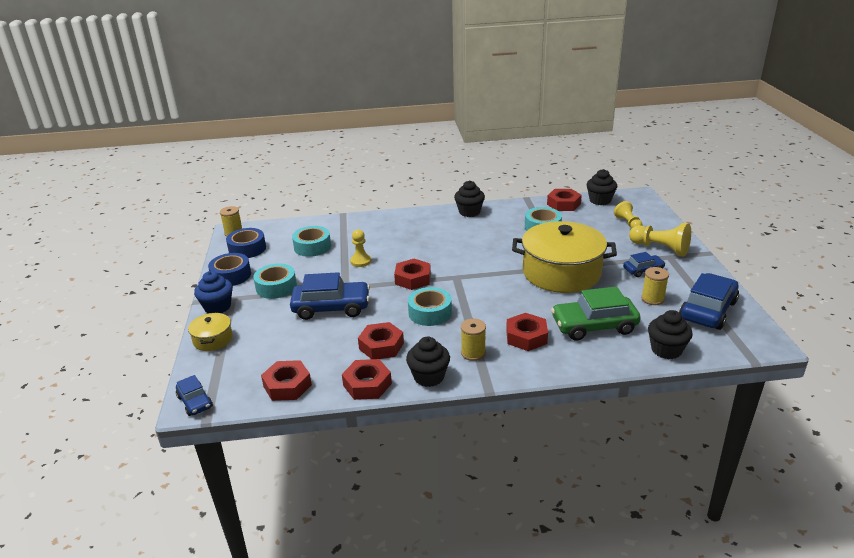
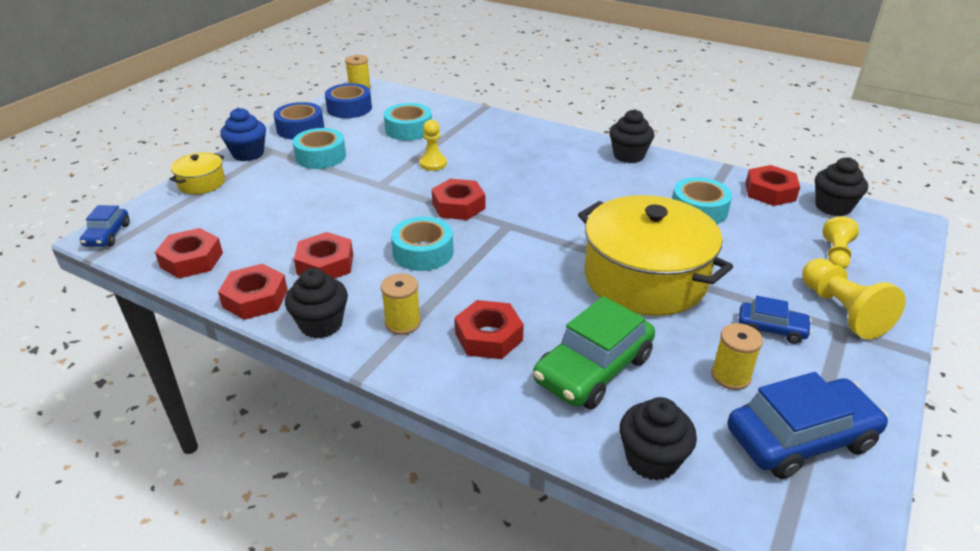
camera: 35 degrees right, 5 degrees up
blue car [290,272,370,320] -> none
green car [551,287,641,341] -> green car turned 75 degrees counterclockwise [533,296,655,409]

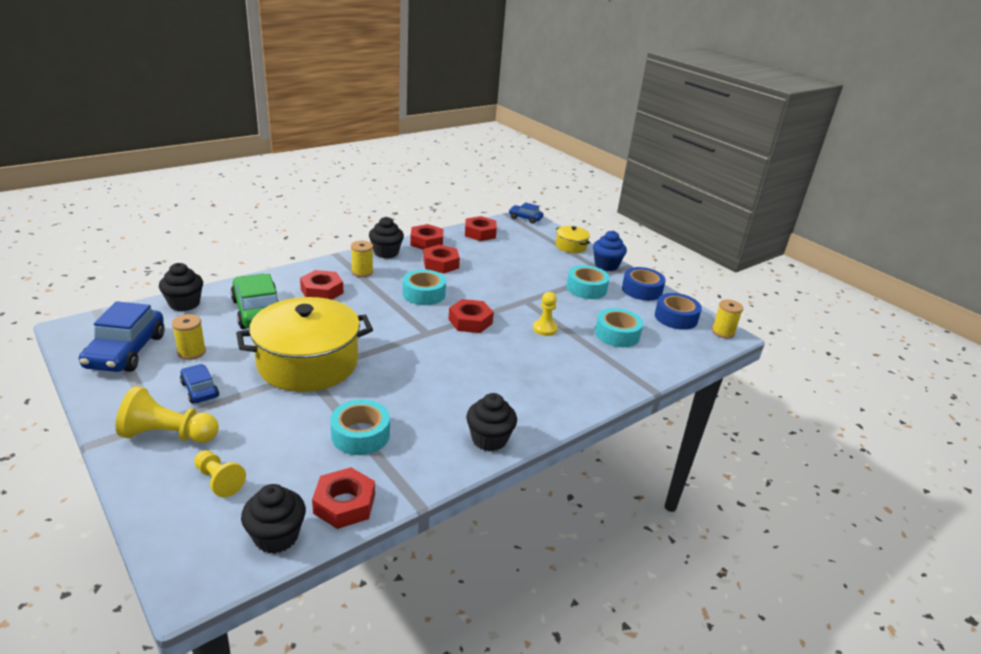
camera: 110 degrees right, 5 degrees down
blue car [739,296,812,344] -> blue car turned 105 degrees clockwise [180,364,219,404]

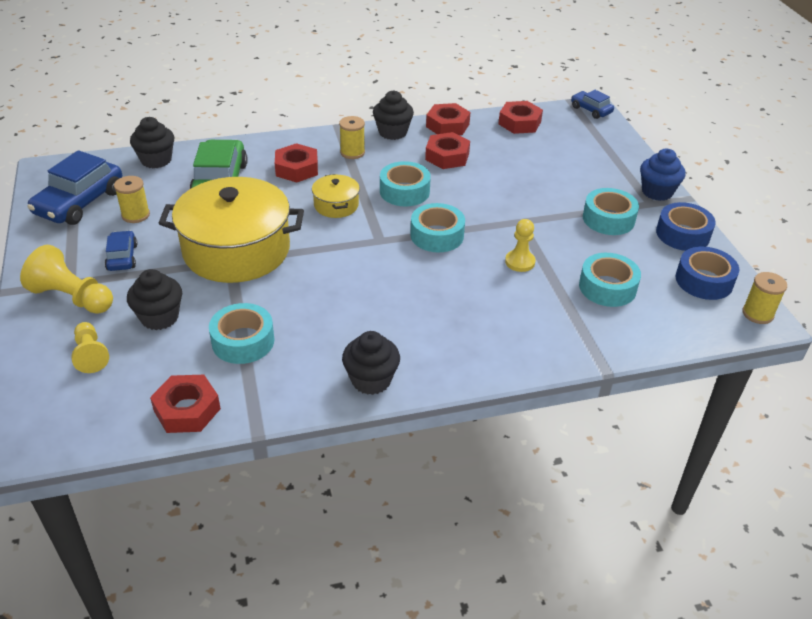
camera: 25 degrees right, 10 degrees up
black cupcake [241,484,306,554] -> black cupcake moved to [127,269,182,330]
red nut [448,299,494,333] -> turquoise tape [410,203,465,252]
yellow pot [556,226,590,253] -> yellow pot moved to [312,174,360,218]

